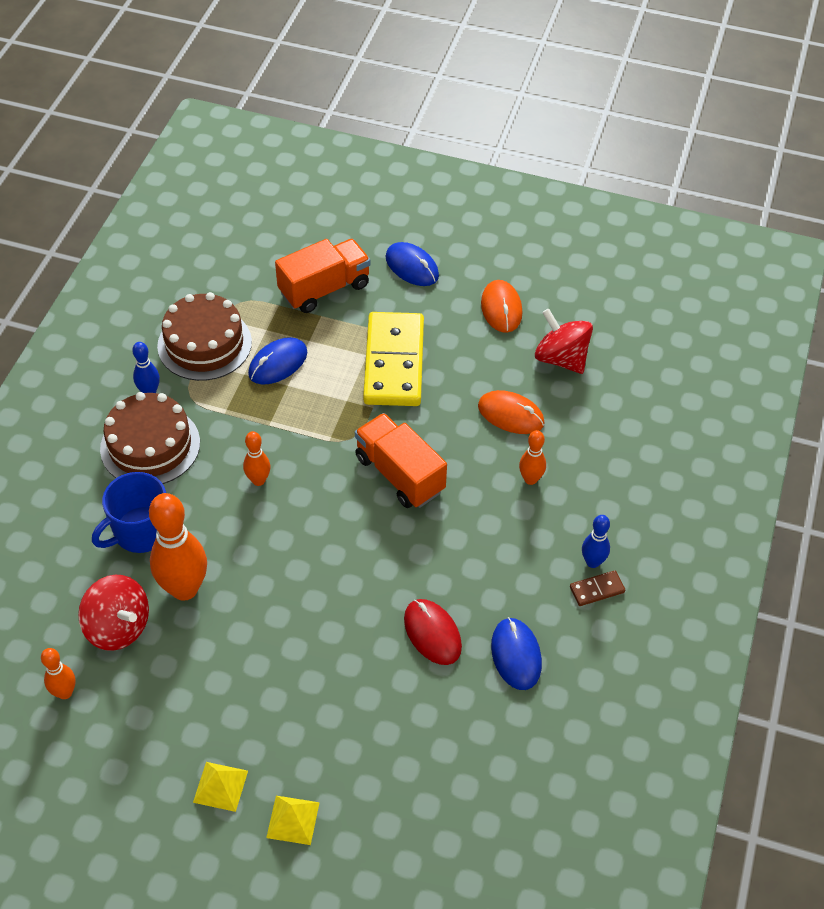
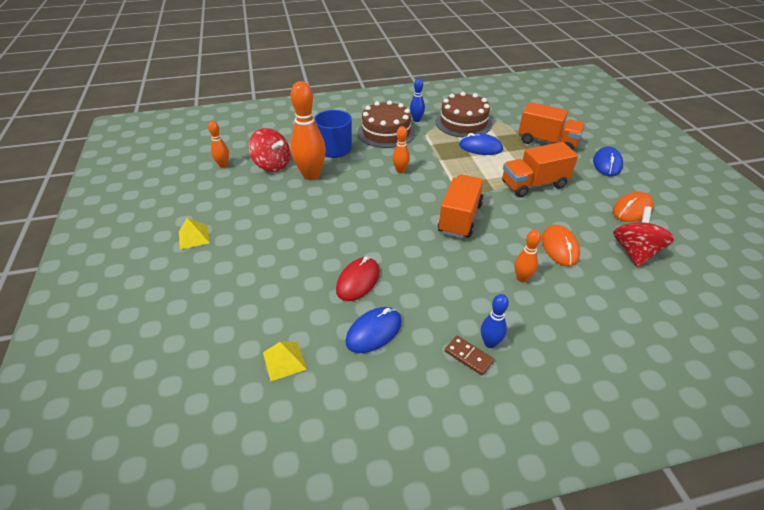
camera: 60 degrees right, 10 degrees down
red spinning top [78,575,149,651] -> red spinning top turned 60 degrees counterclockwise [249,128,290,172]
yellow pyramid [266,796,320,845] -> yellow pyramid moved to [263,342,307,381]
yellow domino [363,312,424,406] -> orange truck [502,142,578,197]

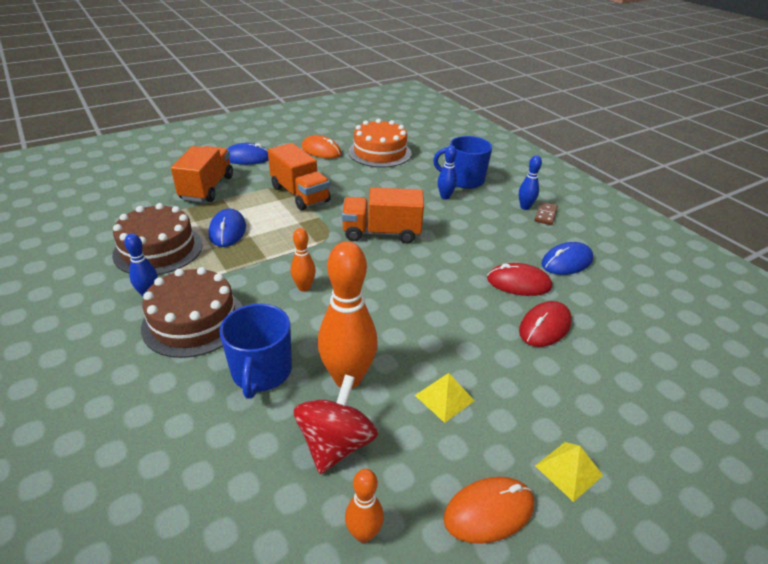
camera: 110 degrees left, 5 degrees down
yellow pyramid [263,342,307,381] -> yellow pyramid moved to [415,373,474,423]
blue mouse [345,307,402,353] -> blue mouse turned 60 degrees counterclockwise [542,242,593,275]
orange bowling pin [514,230,541,282] -> blue bowling pin [438,145,457,199]
orange mouse [542,225,580,266] -> orange mouse moved to [443,477,534,544]
red spinning top [613,206,675,267] -> orange cake [349,119,412,167]
none -> blue mug [433,136,492,189]
none -> red mouse [519,301,572,347]

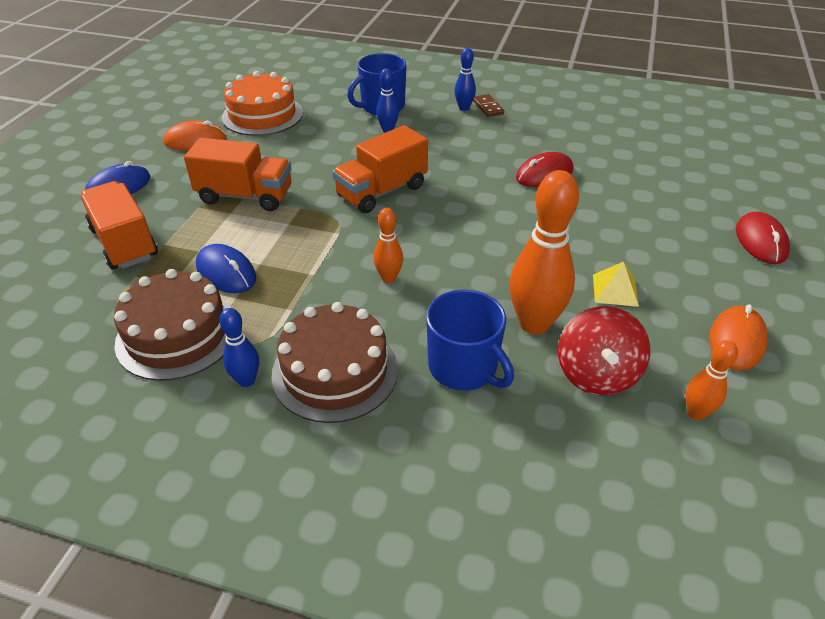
camera: 40 degrees left, 5 degrees up
red spinning top [294,374,378,474] -> red spinning top turned 150 degrees counterclockwise [558,306,650,395]
red mouse [519,301,572,347] -> red mouse moved to [736,212,790,264]
yellow pyramid [535,442,603,502] -> none
blue mouse [542,242,593,275] -> none

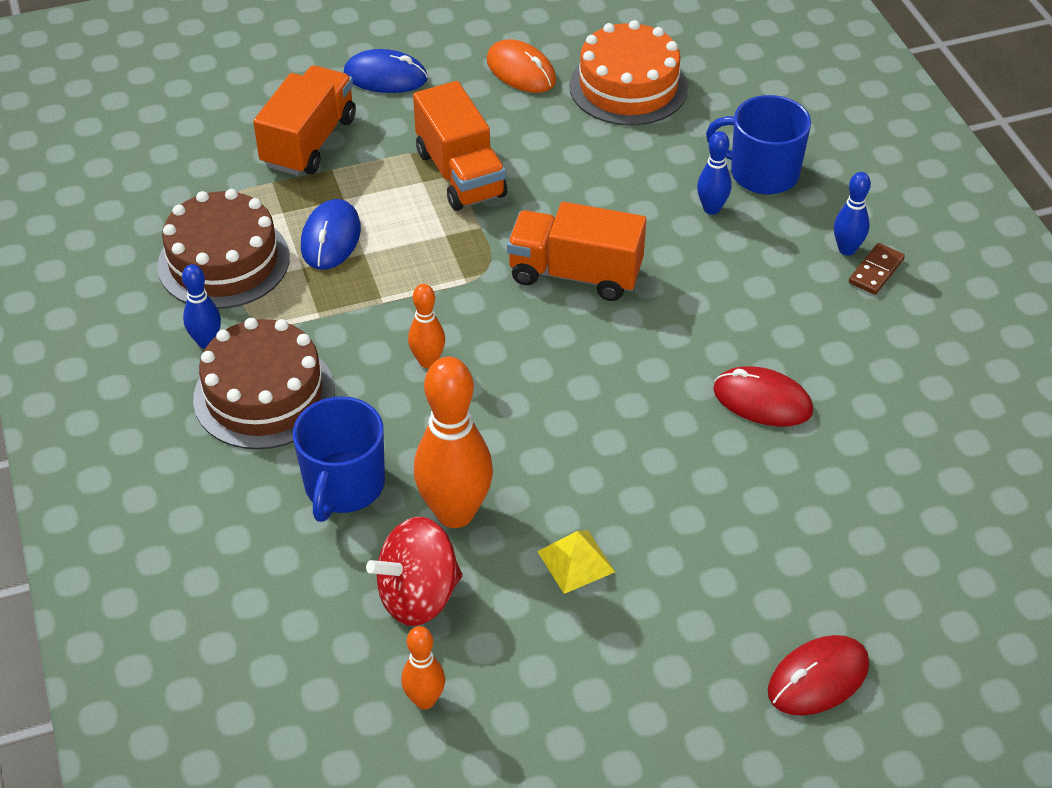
camera: 55 degrees right, 5 degrees up
orange mouse [709,304,768,371] -> none

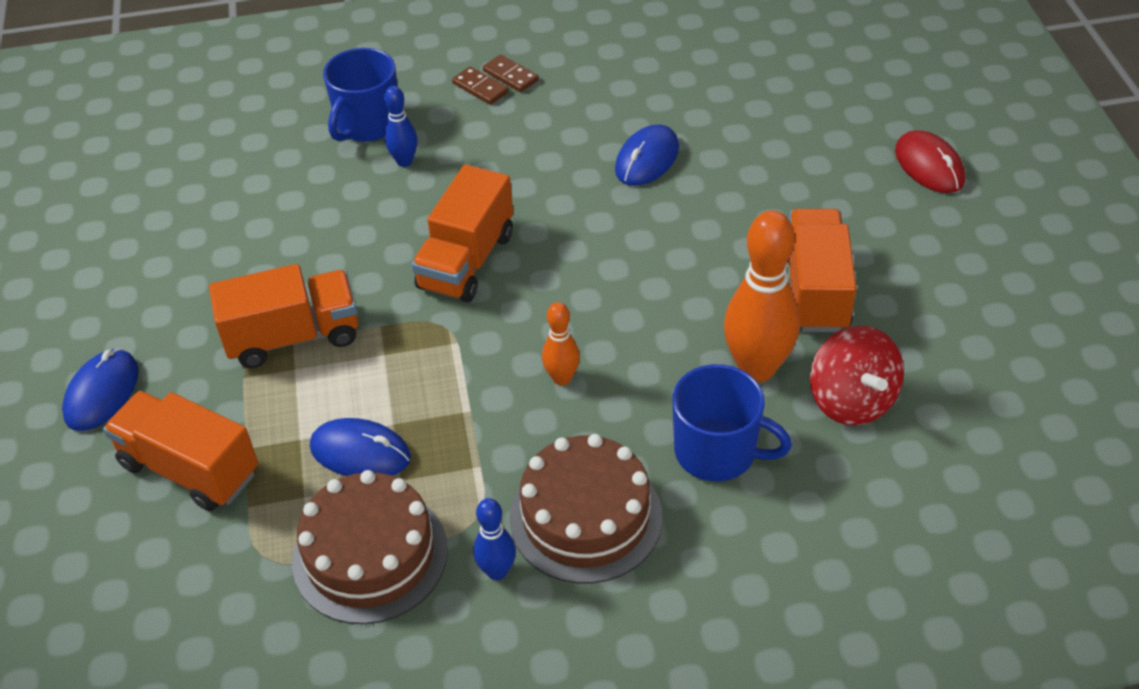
camera: 80 degrees left, 0 degrees up
orange bowling pin [401,626,445,709] -> none
orange mouse [487,39,556,93] -> none
yellow pyramid [537,530,615,594] -> orange truck [787,209,857,332]
orange cake [569,20,688,126] -> none
red mouse [713,366,813,427] -> blue mouse [615,125,679,186]
blue bowling pin [834,172,871,256] -> brown domino [452,66,509,105]

